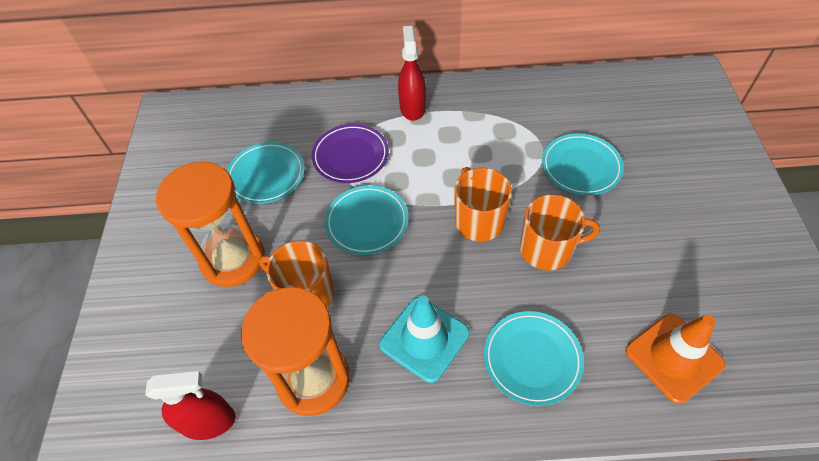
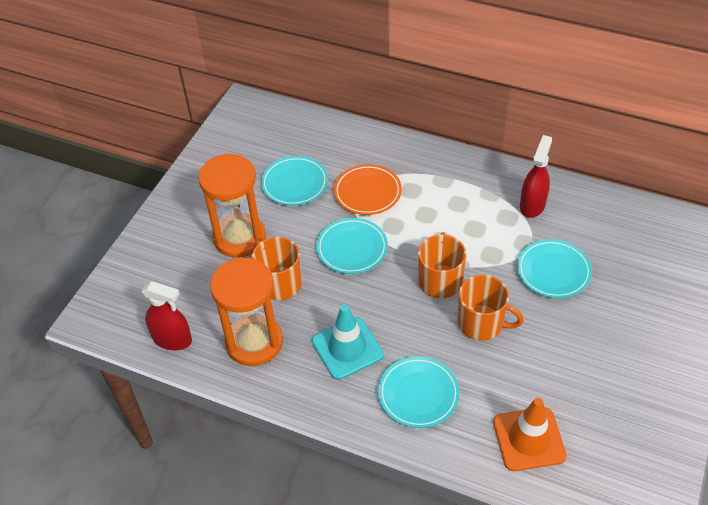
camera: 25 degrees right, 5 degrees down
purple plate [312,124,389,183] -> orange plate [334,164,402,215]
red spray bottle [398,26,426,121] -> red spray bottle moved to [520,135,552,218]

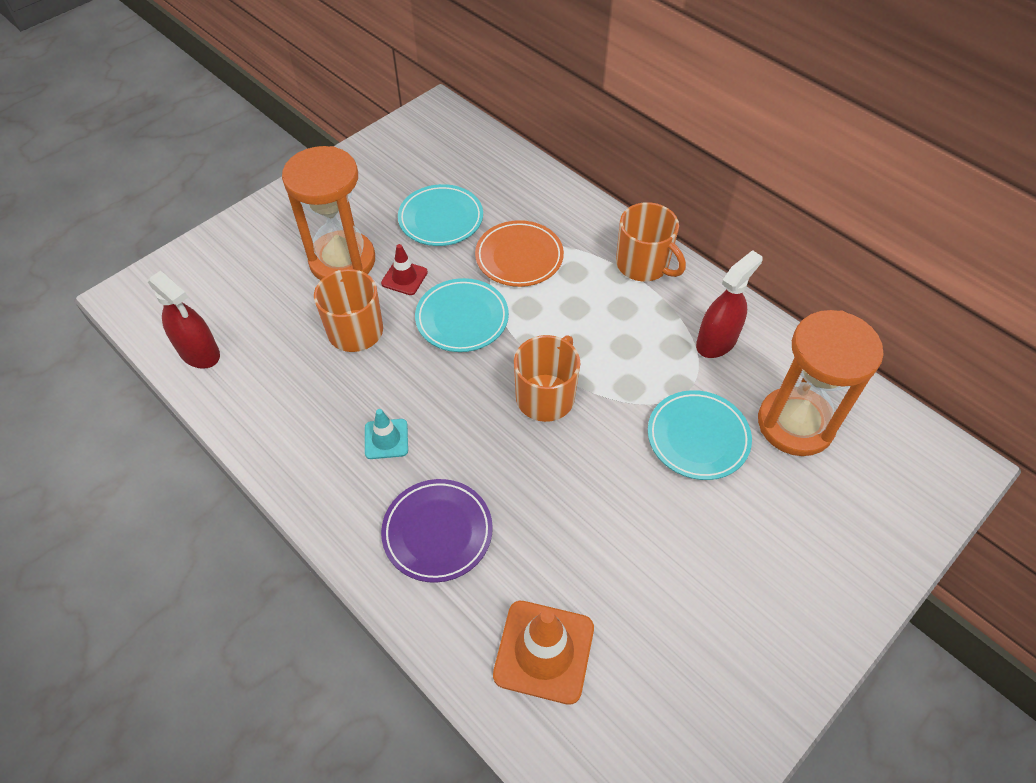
camera: 20 degrees right, 5 degrees up
orange hourglass [210,257,283,366] -> orange hourglass moved to [758,310,884,456]
turquoise traffic cone [312,305,384,380] -> turquoise traffic cone [365,409,408,459], size x0.56
turquoise plate [378,356,460,428] -> purple plate [381,479,493,583]
orange mug [458,275,524,341] -> orange mug moved to [616,202,686,282]
none -> red traffic cone [381,244,428,295]

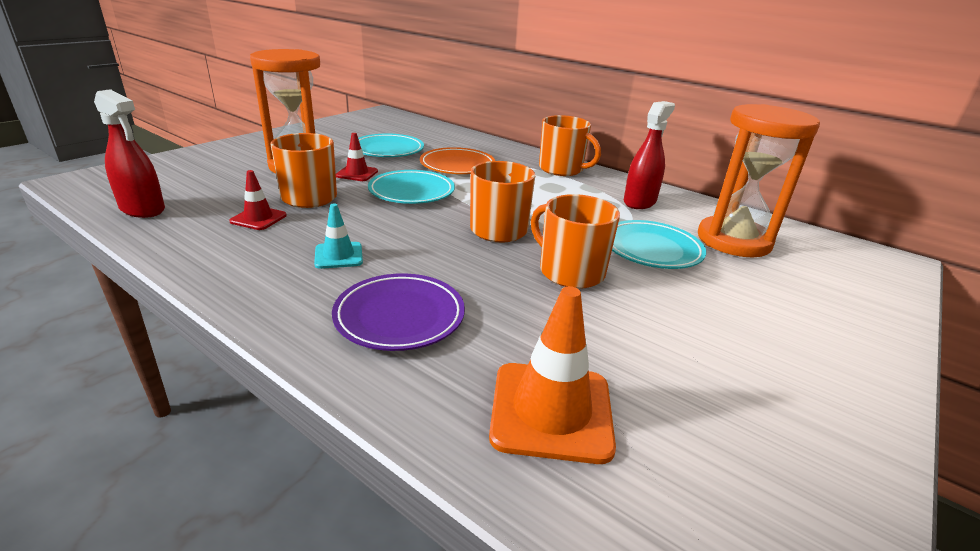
camera: 10 degrees left, 25 degrees down
none -> red traffic cone [229,170,287,230]
none -> orange mug [531,194,620,289]

